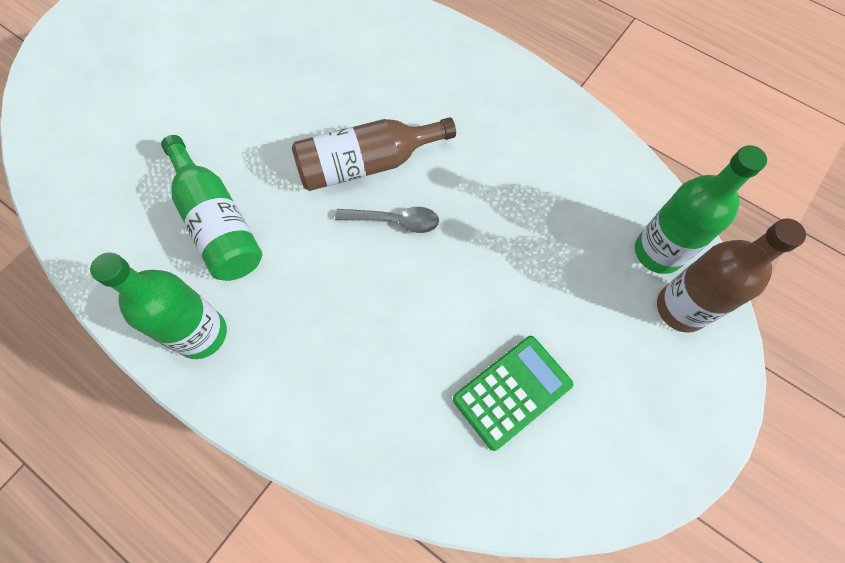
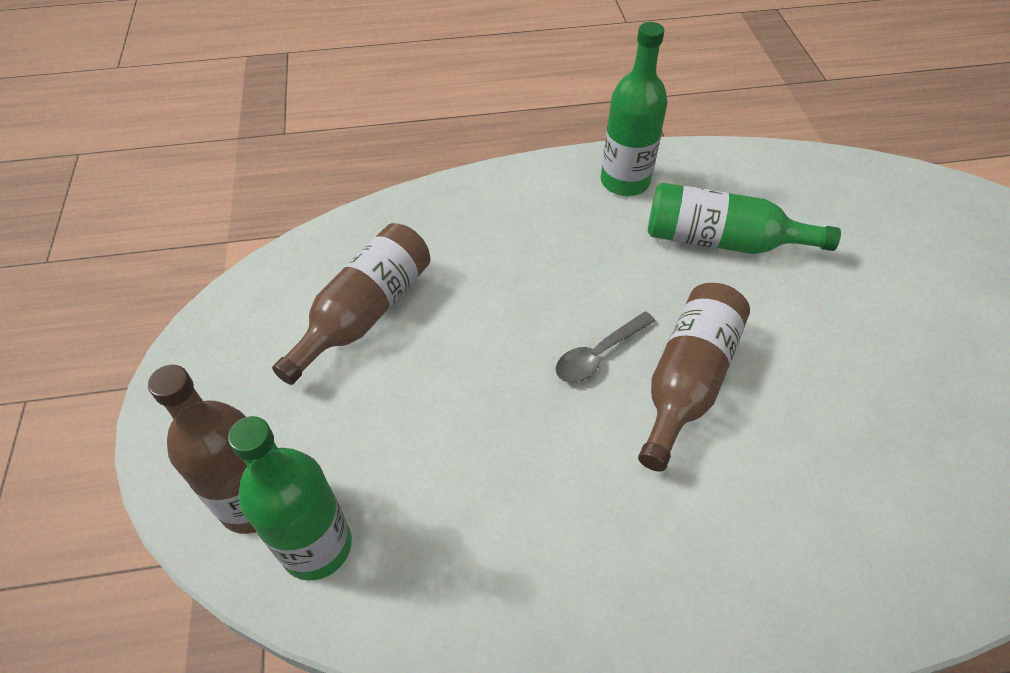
camera: 135 degrees right, 15 degrees down
green calculator [453,336,573,451] -> brown bottle [272,223,431,385]

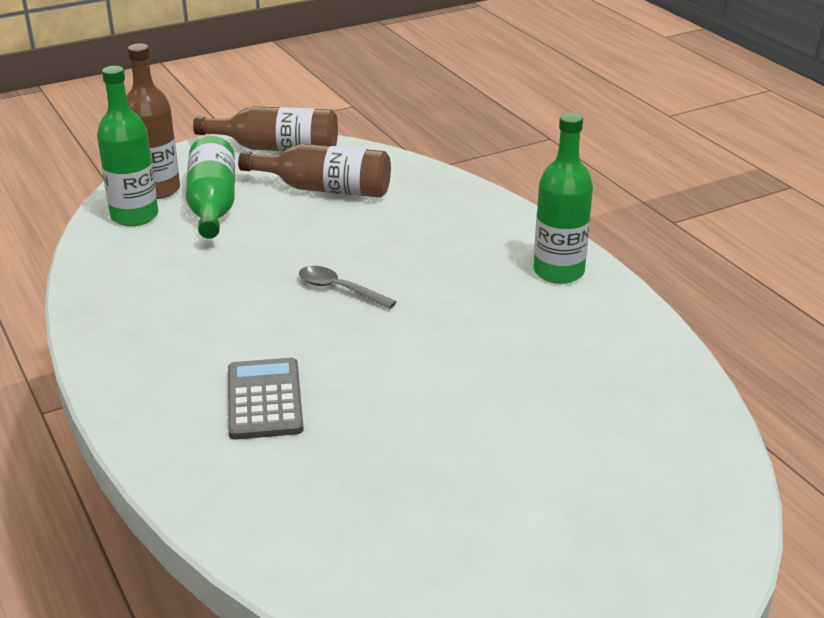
camera: 70 degrees right, 20 degrees down
brown bottle [638,283,750,471] -> brown bottle moved to [193,106,338,152]
green bottle [648,183,841,254] -> green bottle moved to [186,136,235,239]
none -> grey calculator [228,358,304,440]

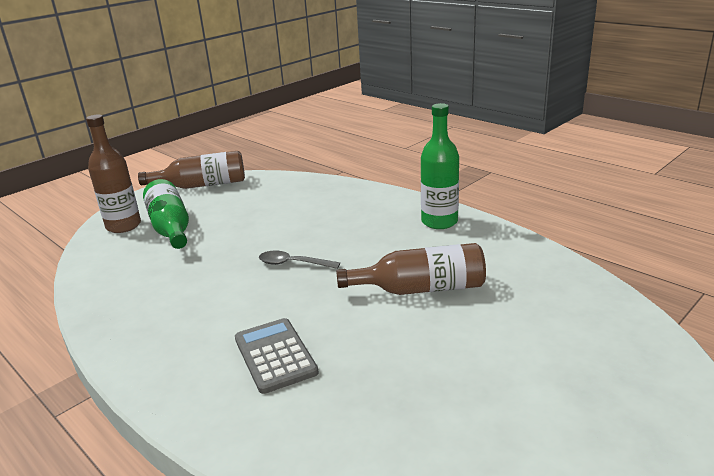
camera: 15 degrees left, 5 degrees down
green bottle [97,66,158,226] -> none
brown bottle [238,144,391,197] -> brown bottle moved to [336,243,486,295]

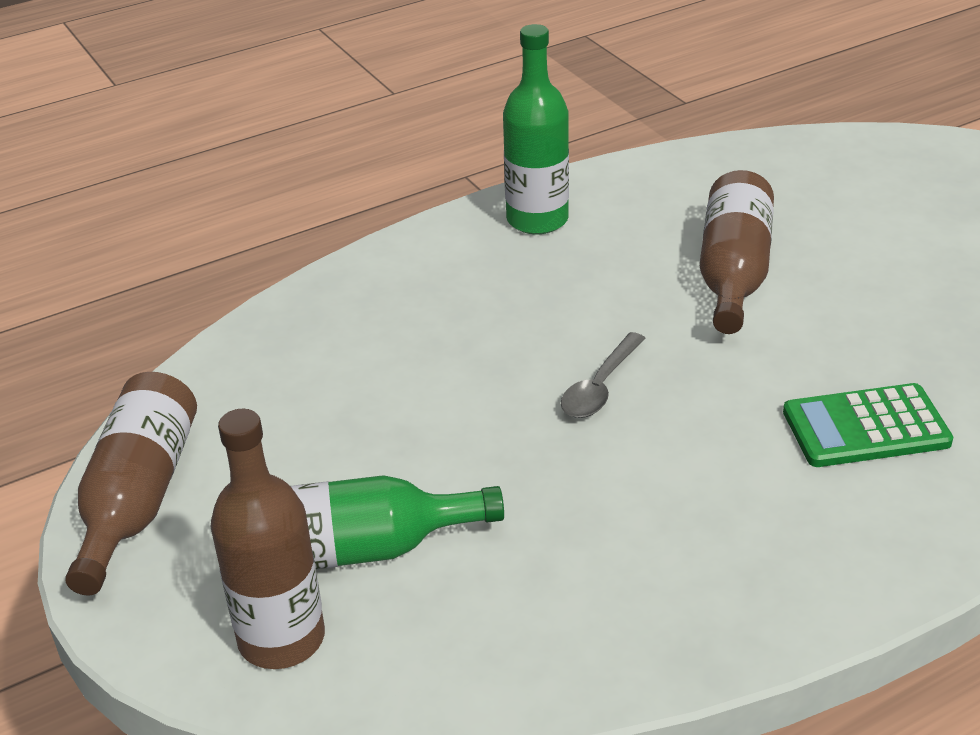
camera: 75 degrees left, 10 degrees up
grey calculator [235,318,319,394] -> green calculator [783,383,953,467]

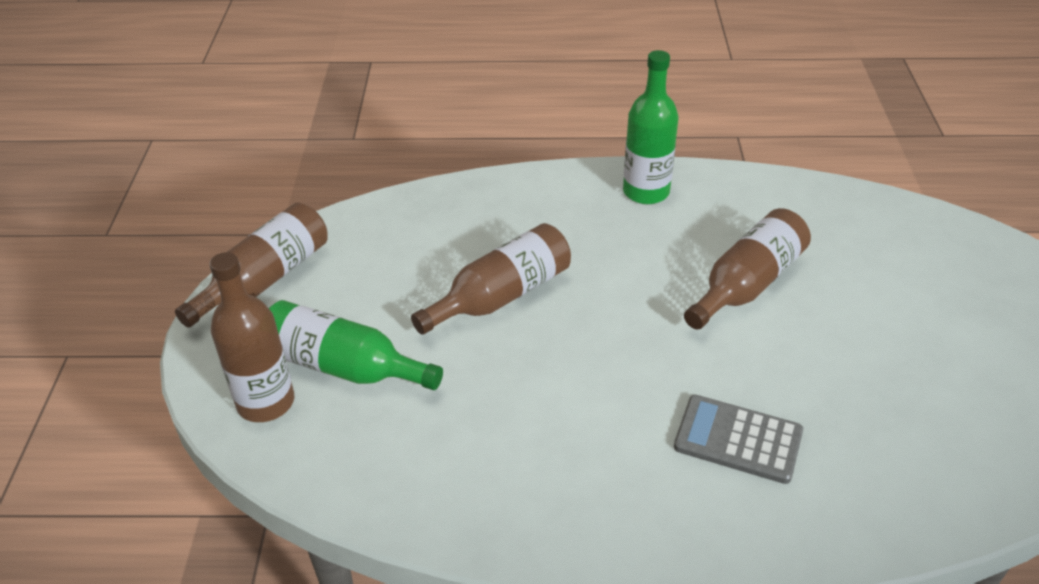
camera: 30 degrees right, 5 degrees up
grey spoon [561,332,646,418] -> none
green calculator [783,383,953,467] -> grey calculator [674,395,803,484]
none -> brown bottle [411,223,571,335]

